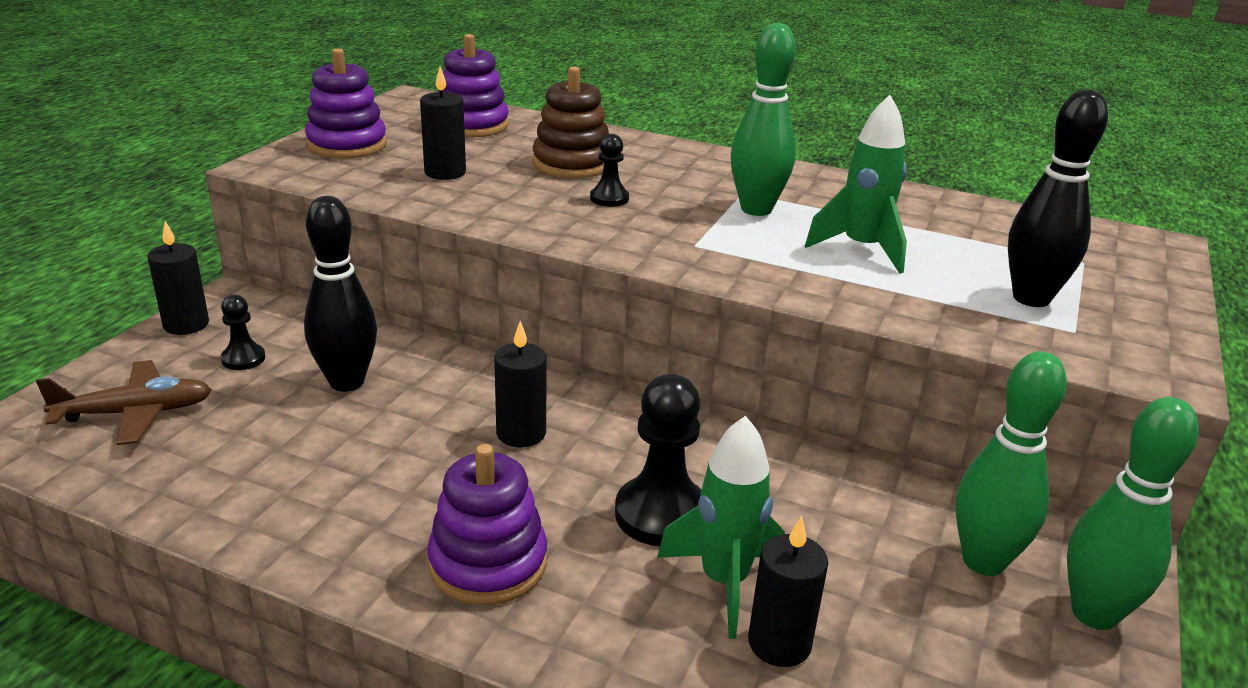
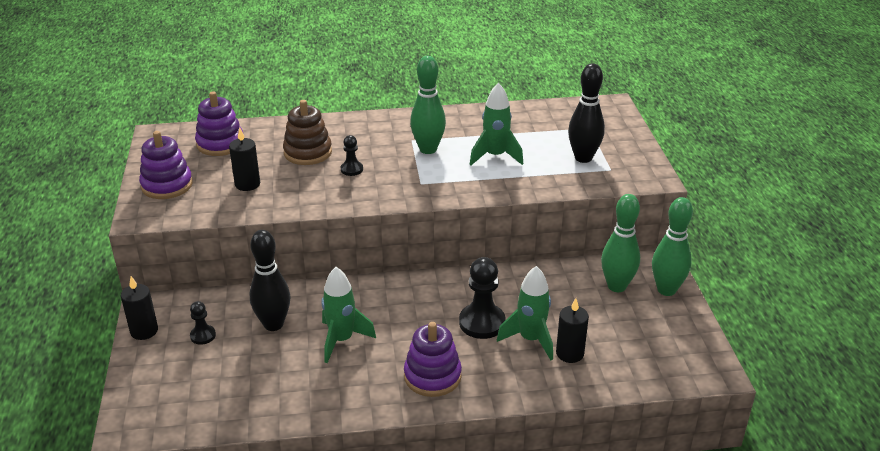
camera: 30 degrees left, 5 degrees up
brown plane [36,360,212,445] -> none
black candle [494,321,547,447] -> none
none -> green rocket [321,267,376,363]

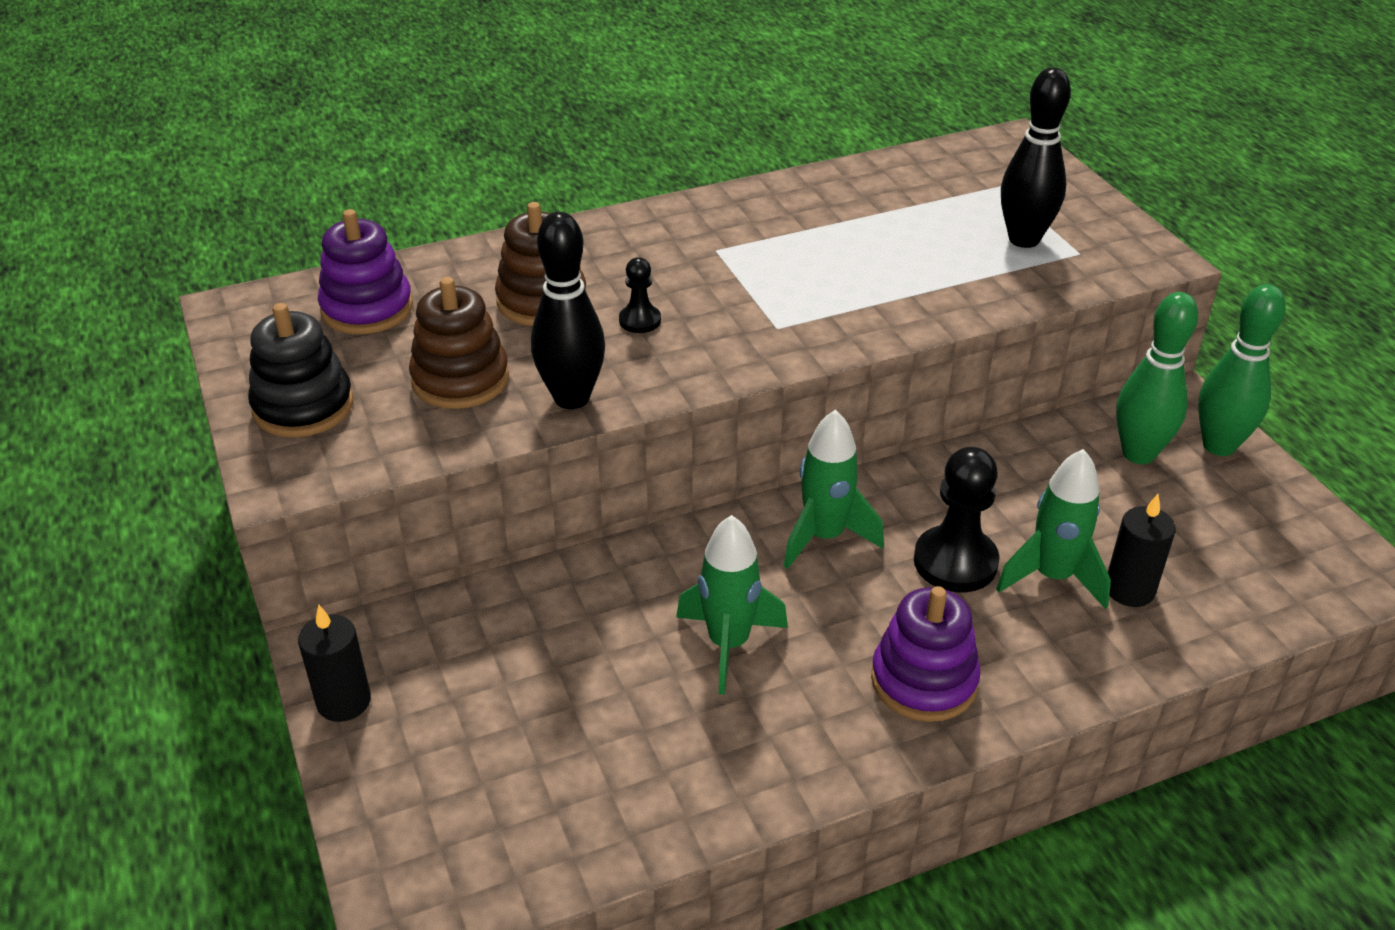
camera: 15 degrees left, 5 degrees up
purple stacking toy [139,131,193,199] -> black stacking toy [248,303,353,437]
black pawn [190,301,216,345] -> none
black candle [229,127,260,191] -> brown stacking toy [409,277,509,409]
black bowling pin [249,230,290,331] -> black bowling pin moved to [531,212,605,409]
green bowling pin [410,56,446,154] -> none
green rocket [469,82,523,165] -> green rocket moved to [784,410,884,569]

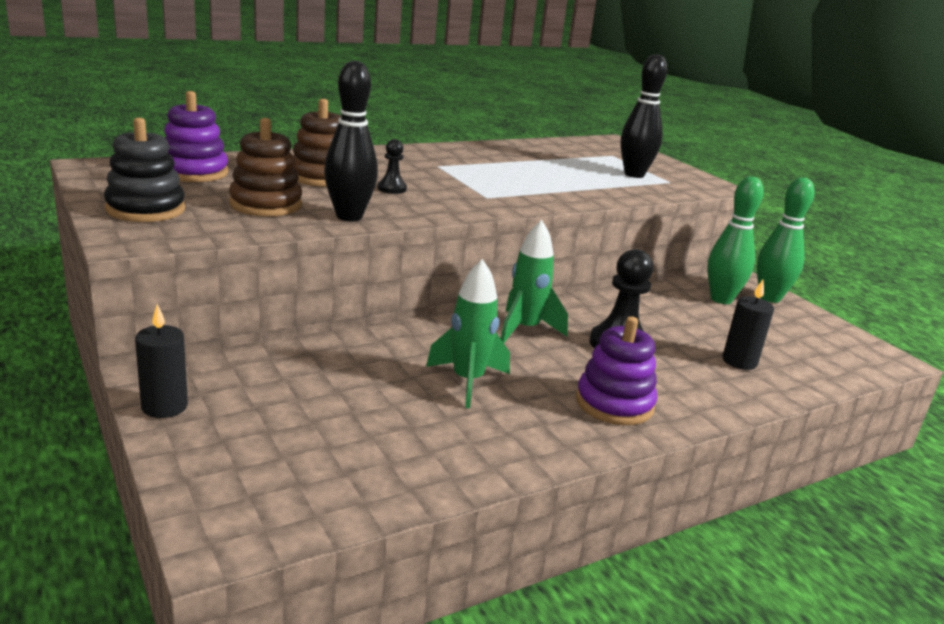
camera: 10 degrees left, 15 degrees down
green rocket [996,449,1111,609] -> none

